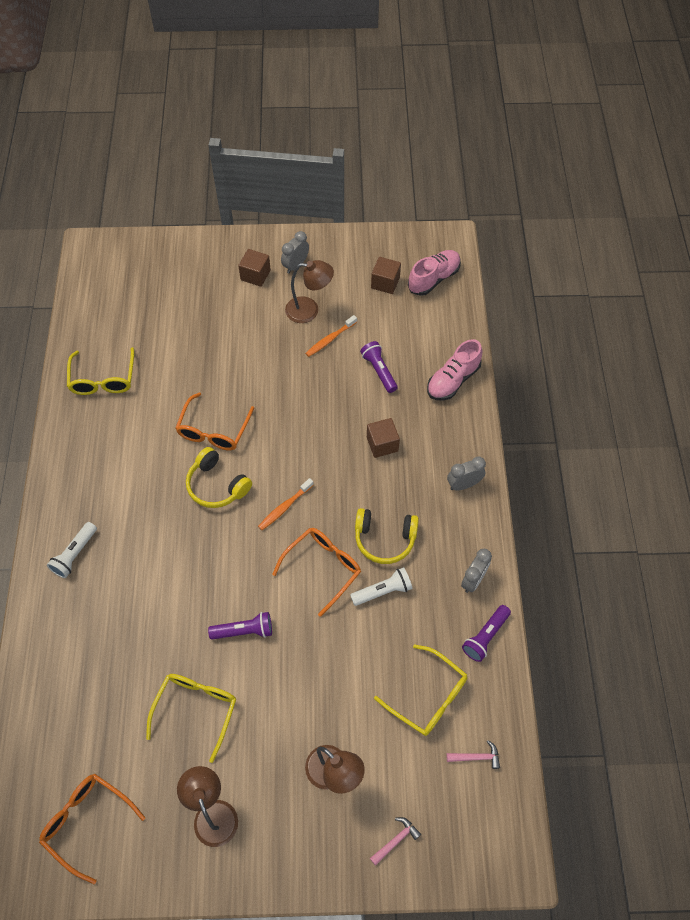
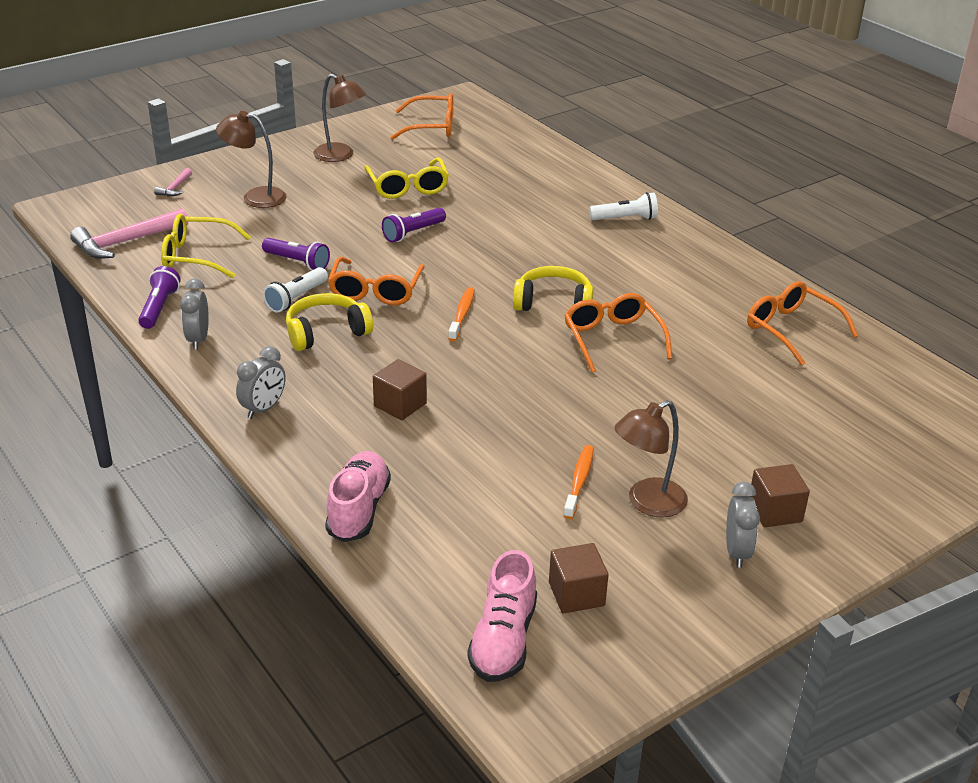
camera: 145 degrees right, 25 degrees down
white flashlight [47,522,97,578] -> white flashlight turned 90 degrees clockwise [589,192,658,220]
yellow glasses [67,347,134,395] -> orange glasses [747,281,858,366]
purple flashlight [360,341,398,393] -> purple flashlight moved to [262,238,330,271]
pink hammer [447,740,500,769] -> pink hammer [70,209,188,259], size x2.03

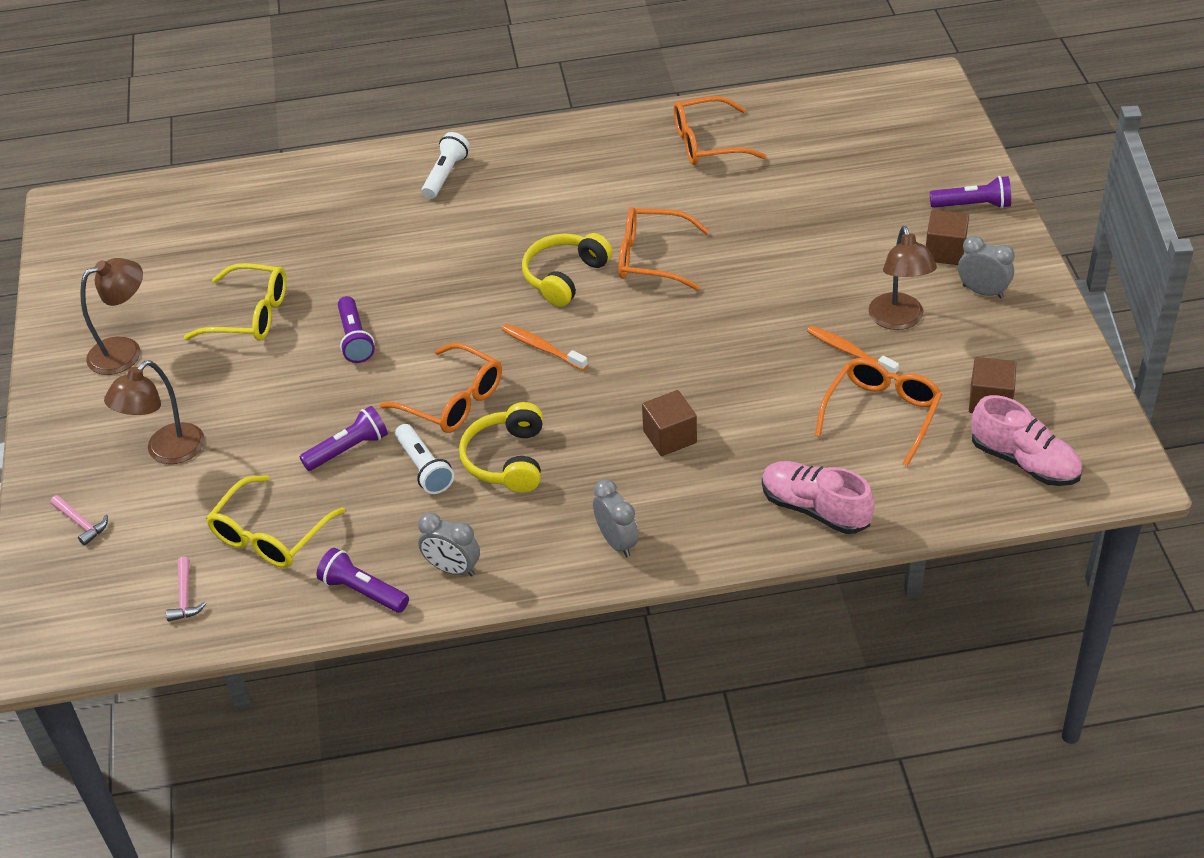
camera: 60 degrees left, 10 degrees up
pink hammer [70,209,188,259] -> pink hammer [166,557,207,622], size x0.49
orange glasses [390,93,453,140] -> orange glasses moved to [815,358,942,466]
none -> purple flashlight [930,176,1011,209]

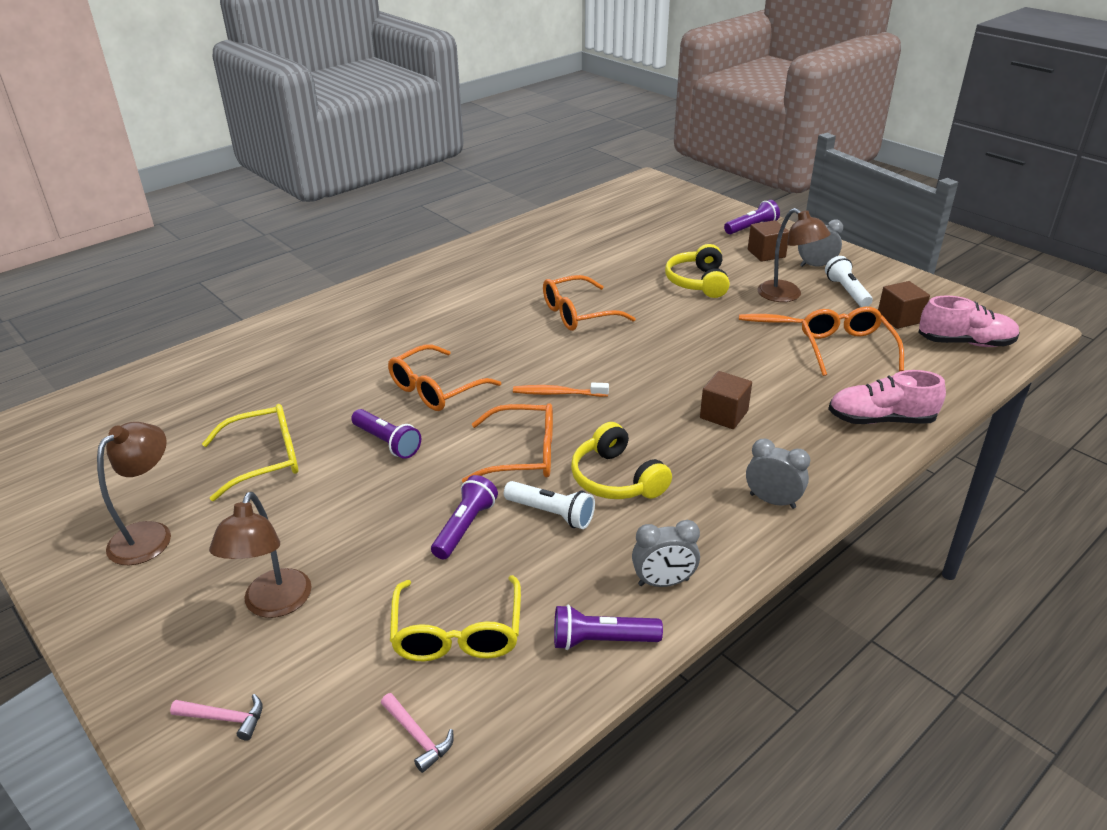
camera: 35 degrees left, 10 degrees down
white flashlight [422,132,470,199] -> white flashlight moved to [825,256,873,307]
yellow headphones [522,233,613,307] -> yellow headphones moved to [665,244,730,298]
orange glasses [674,96,767,165] -> orange glasses moved to [388,345,501,411]

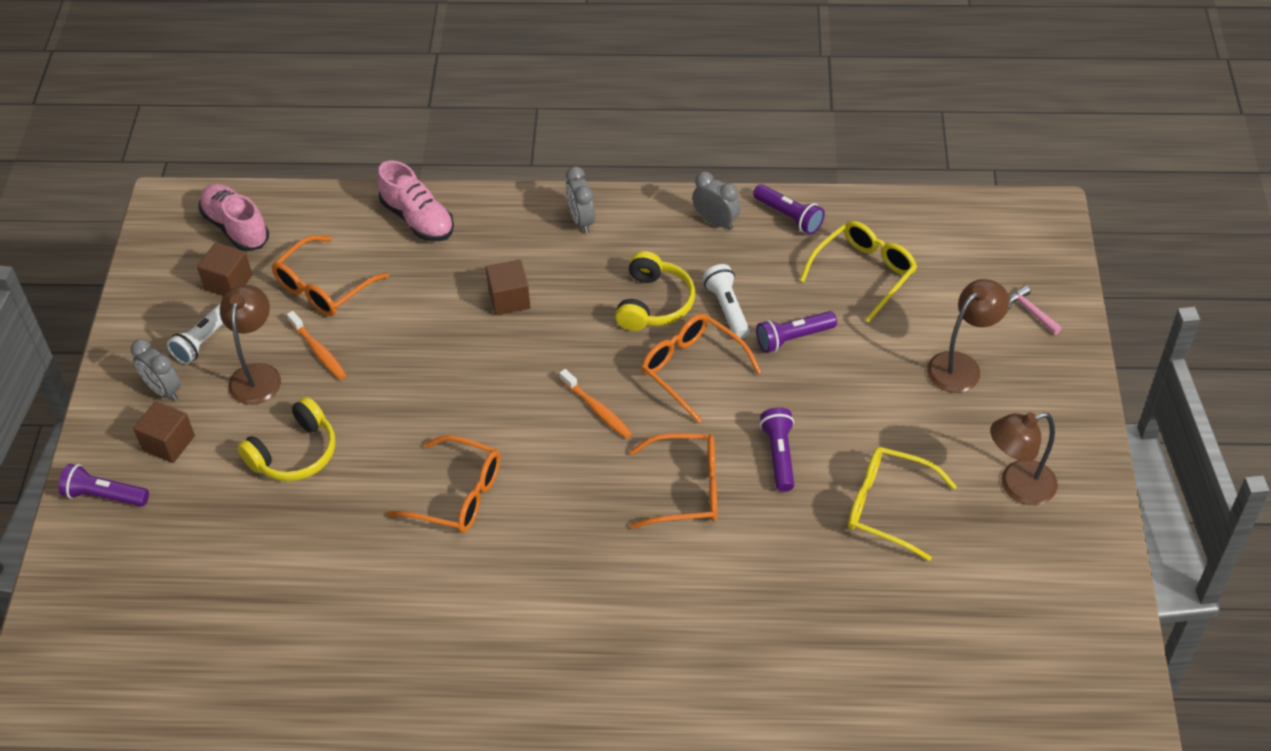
camera: 135 degrees left, 15 degrees up
pink hammer [381,693,454,773] -> none

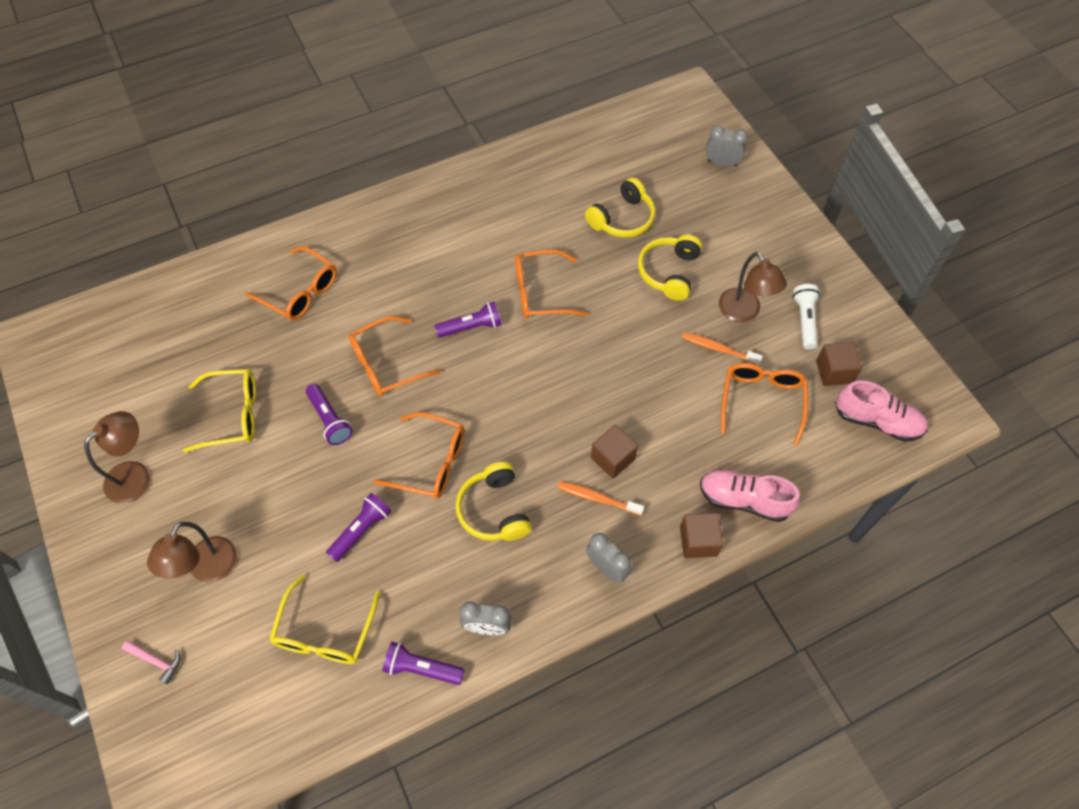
camera: 150 degrees right, 10 degrees up
purple flashlight [59,464,149,507] -> purple flashlight moved to [435,301,502,338]
grey clock [131,339,181,401] -> grey clock moved to [706,126,748,167]
brown cube [133,401,195,463] -> brown cube moved to [680,513,723,558]
orange toothbrush [559,369,632,439] -> orange toothbrush moved to [557,481,644,516]
white flashlight [703,264,750,339] -> none
none -> orange glasses [245,246,337,321]
none -> yellow headphones [585,178,655,238]

